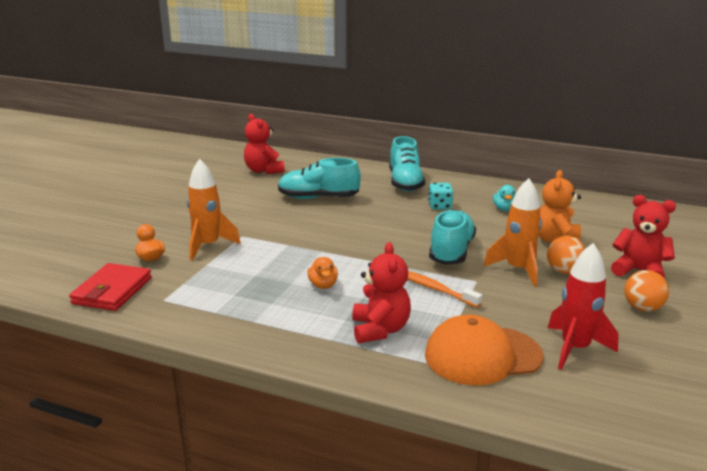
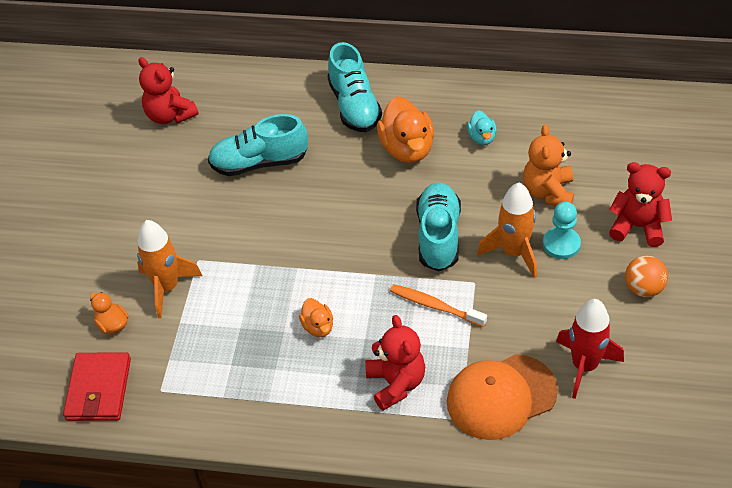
camera: 10 degrees left, 25 degrees up
turquoise dice [428,183,453,209] -> orange duck [377,96,434,163]
orange ball [547,236,585,274] -> turquoise pawn [543,202,581,259]

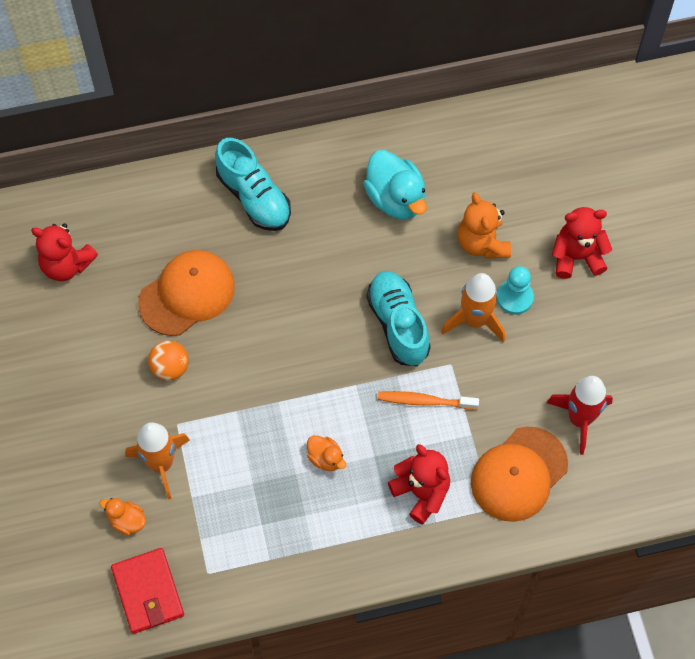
camera: 25 degrees left, 15 degrees up
turquoise shoe [208,114,308,176] -> orange cap [138,250,235,336]
orange duck [377,96,434,163] -> none
turquoise duck [467,110,496,145] -> turquoise duck [363,150,427,220], size x1.91
orange ball [625,256,668,297] -> orange ball moved to [148,340,189,381]

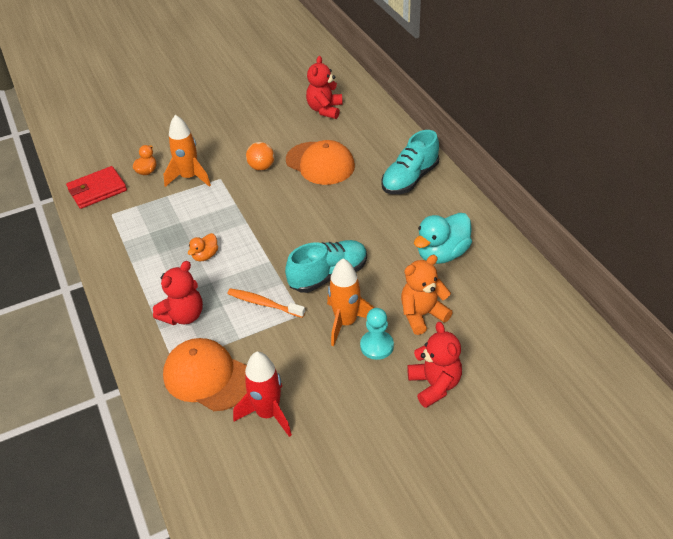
camera: 80 degrees right, 20 degrees down
orange toothbrush [378,391,479,410] -> orange toothbrush turned 60 degrees counterclockwise [227,288,305,318]

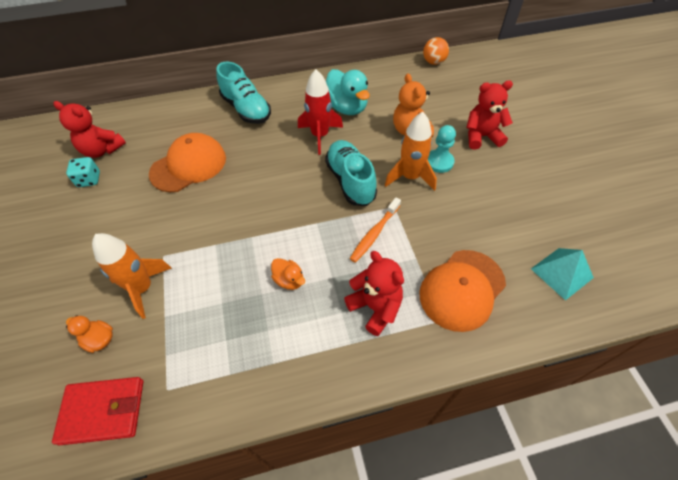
camera: 80 degrees left, 10 degrees up
red wallet [66,166,127,209] -> red wallet turned 75 degrees counterclockwise [52,377,143,446]
red rocket [233,352,292,437] -> red rocket moved to [298,69,343,155]
orange ball [246,142,275,171] -> orange ball moved to [423,37,449,65]
none -> turquoise dice [66,157,100,187]
none -> turquoise pyramid [531,248,594,301]

